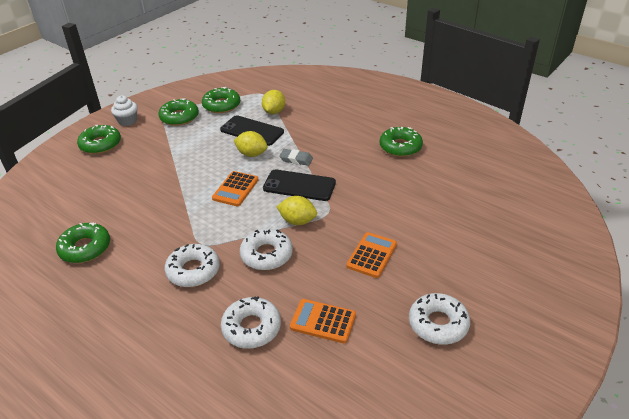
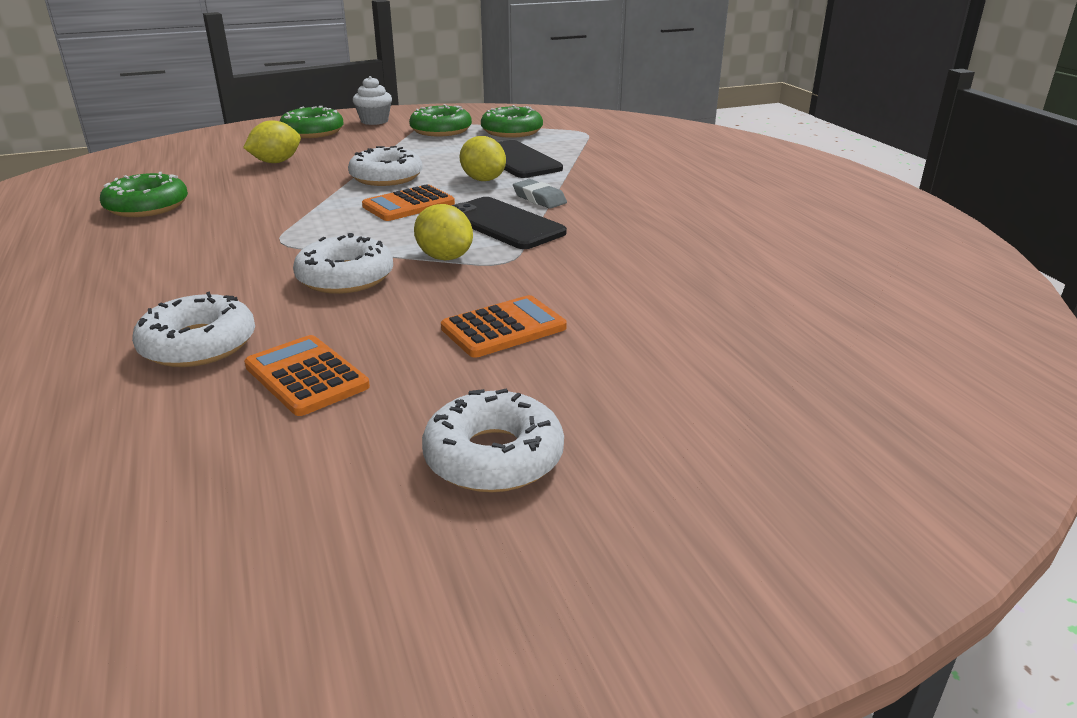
camera: 30 degrees right, 10 degrees down
white donut [165,244,220,287] -> white donut moved to [348,146,423,186]
yellow lemon [262,90,285,114] -> yellow lemon moved to [243,120,301,163]
green donut [379,127,423,157] -> none

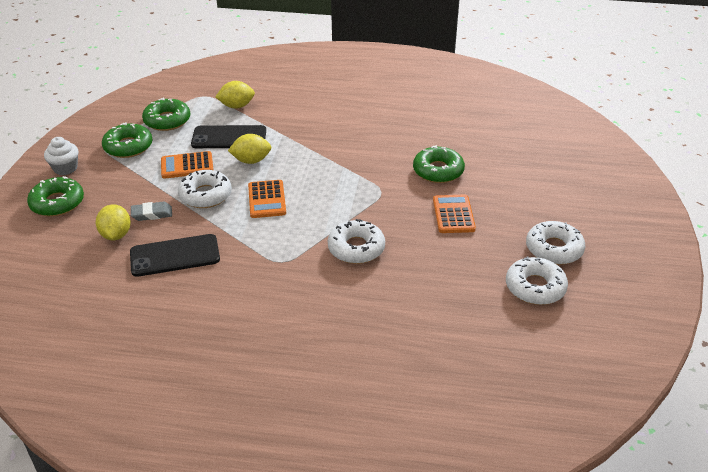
camera: 60 degrees left, 10 degrees up
green donut [100,172,188,217] -> green donut moved to [413,145,465,183]
white donut [132,292,255,367] -> white donut moved to [506,256,568,305]
orange calculator [244,335,370,416] -> orange calculator moved to [161,151,213,179]
yellow lemon [414,204,473,260] -> yellow lemon moved to [215,81,255,109]
black phone [451,197,567,249] -> black phone moved to [130,234,220,277]
grey eraser [513,179,567,209] -> grey eraser moved to [131,201,172,221]

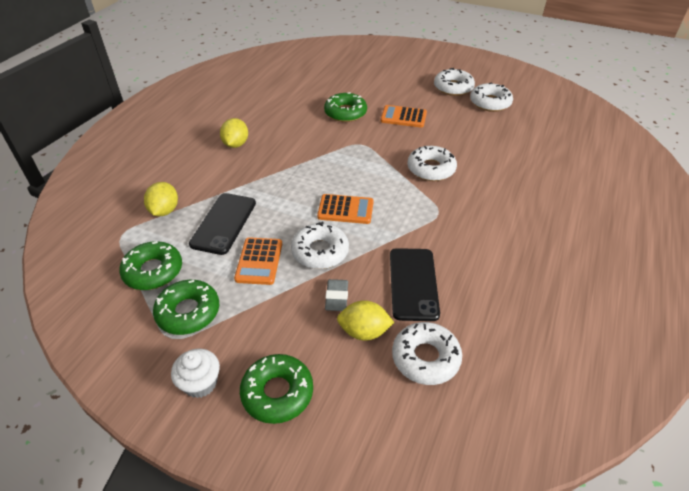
camera: 75 degrees left, 5 degrees up
yellow lemon [228,134,271,164] -> yellow lemon moved to [220,118,248,148]
none -> white donut [392,322,462,385]

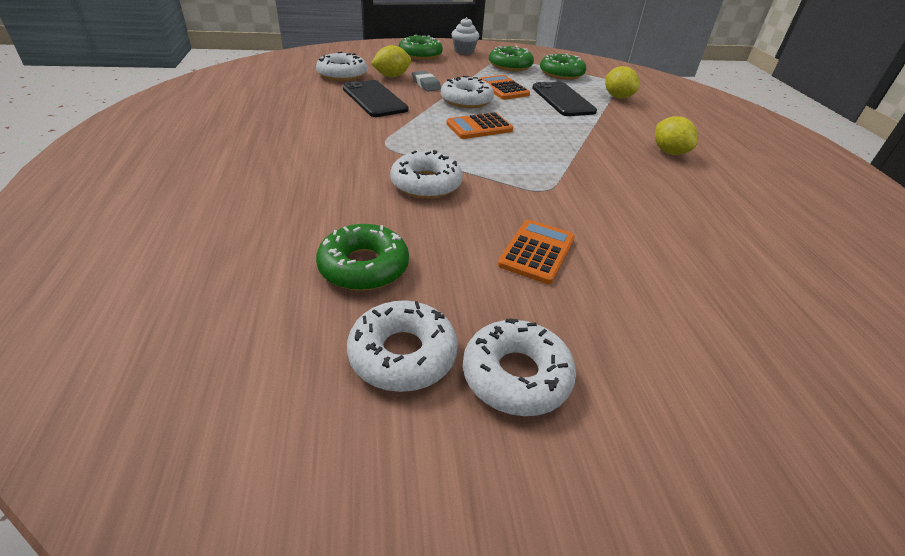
camera: 145 degrees right, 5 degrees down
green donut [324,92,367,122] -> green donut moved to [316,224,409,291]
orange calculator [380,105,427,128] -> orange calculator turned 45 degrees counterclockwise [498,220,575,284]

